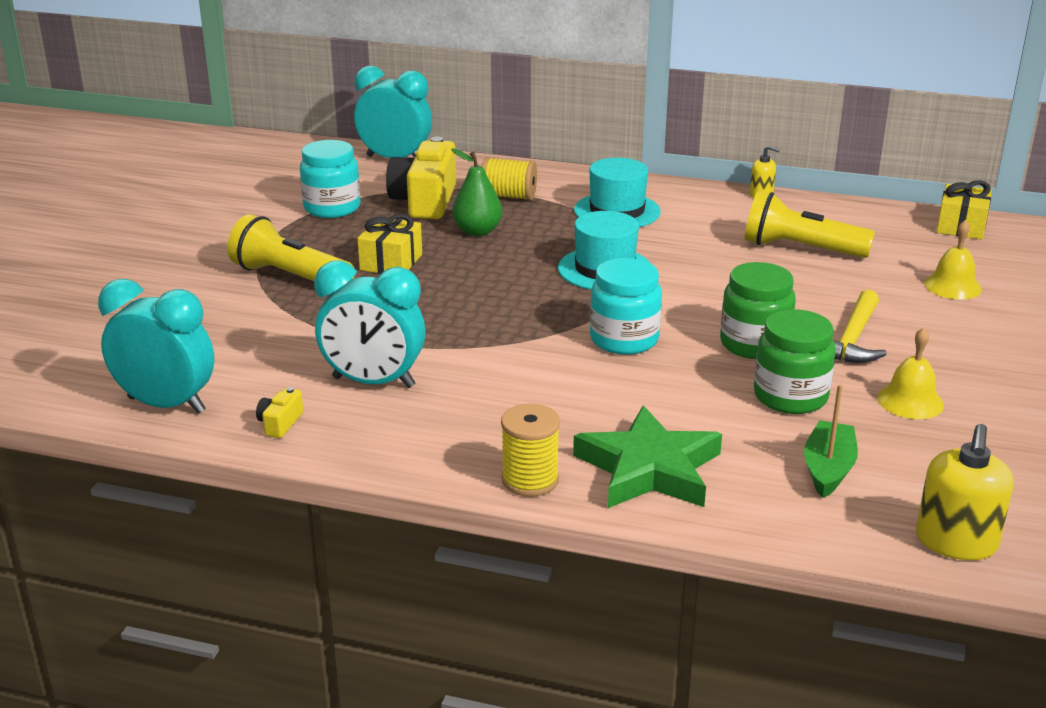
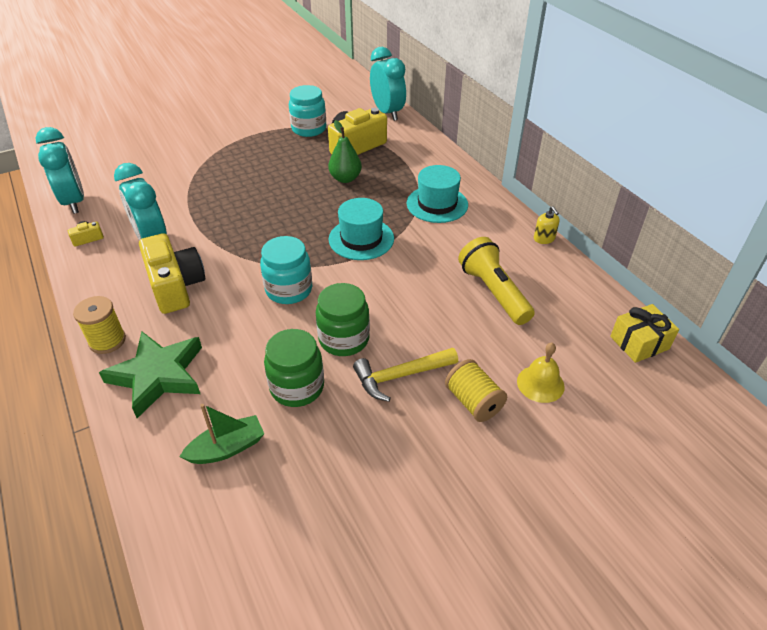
camera: 45 degrees right, 15 degrees up
yellow flashlight [227,214,355,281] -> none
yellow gift [357,214,422,274] -> none
yellow spool [482,157,537,200] -> yellow spool moved to [445,359,507,422]
yellow bell [877,328,944,419] -> none
yellow soap dispenser [916,424,1014,560] -> none
none -> yellow camera [139,233,205,314]

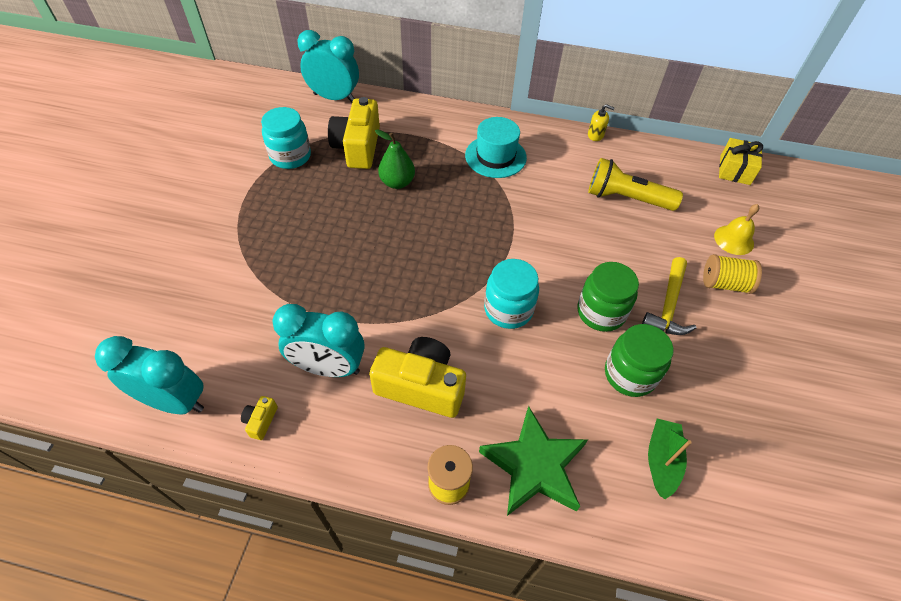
camera: 50 degrees left, 10 degrees up
turquoise hat [329,198,394,260] -> none

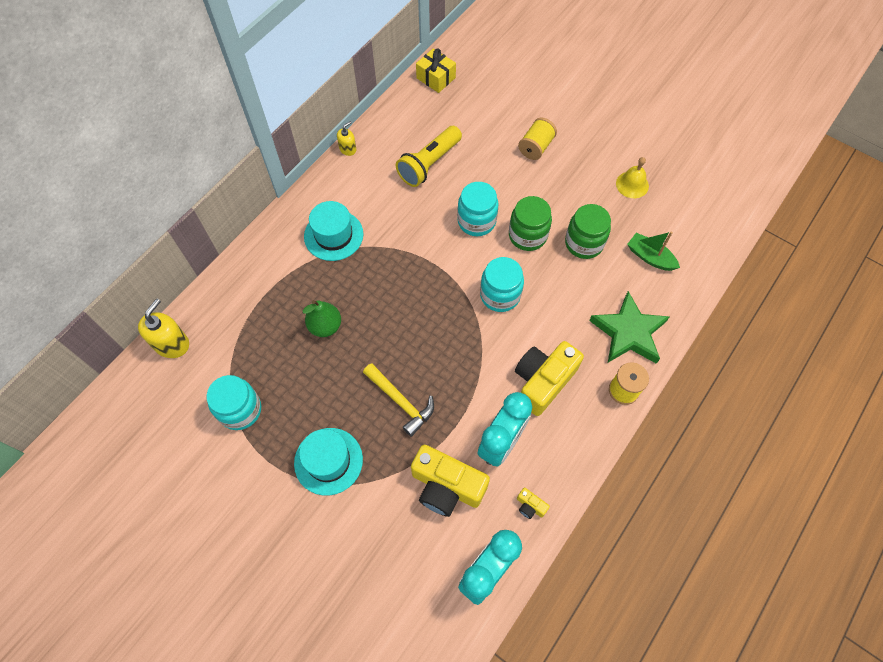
camera: 65 degrees left, 10 degrees up
turquoise clock [297,30,359,102] -> yellow soap dispenser [138,298,189,358]
yellow camera [328,97,380,169] -> yellow camera moved to [411,445,490,517]
yellow hammer [642,257,697,335] -> yellow hammer moved to [363,363,434,437]
yellow bell [714,204,759,255] -> yellow bell moved to [616,157,649,198]
none -> turquoise hat [294,428,363,496]
none -> turquoise jar [457,182,499,236]

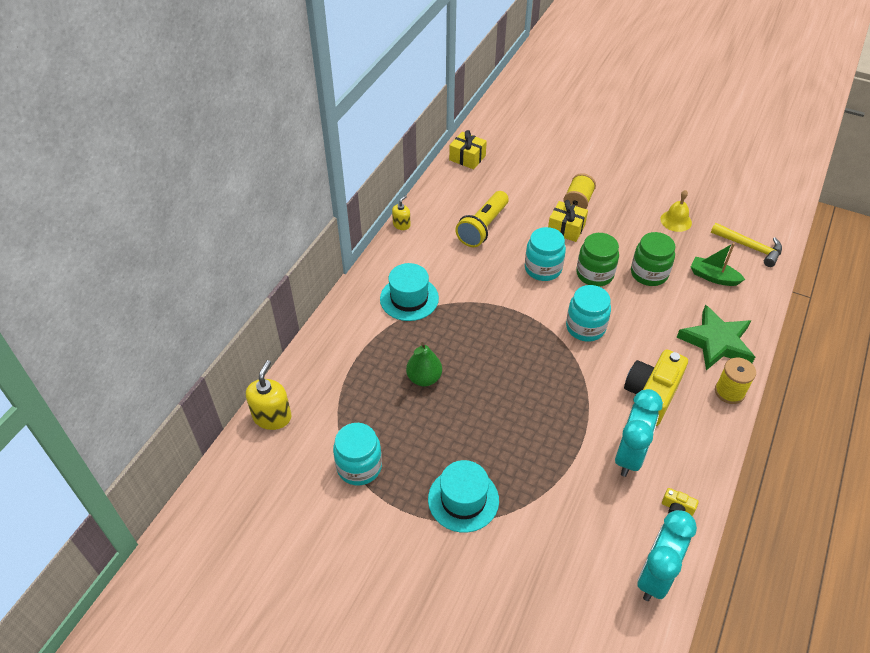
camera: 10 degrees left, 15 degrees down
yellow hammer [363,363,434,437] -> yellow hammer moved to [711,223,782,267]
yellow camera [411,445,490,517] -> none
none -> yellow gift [548,200,588,242]

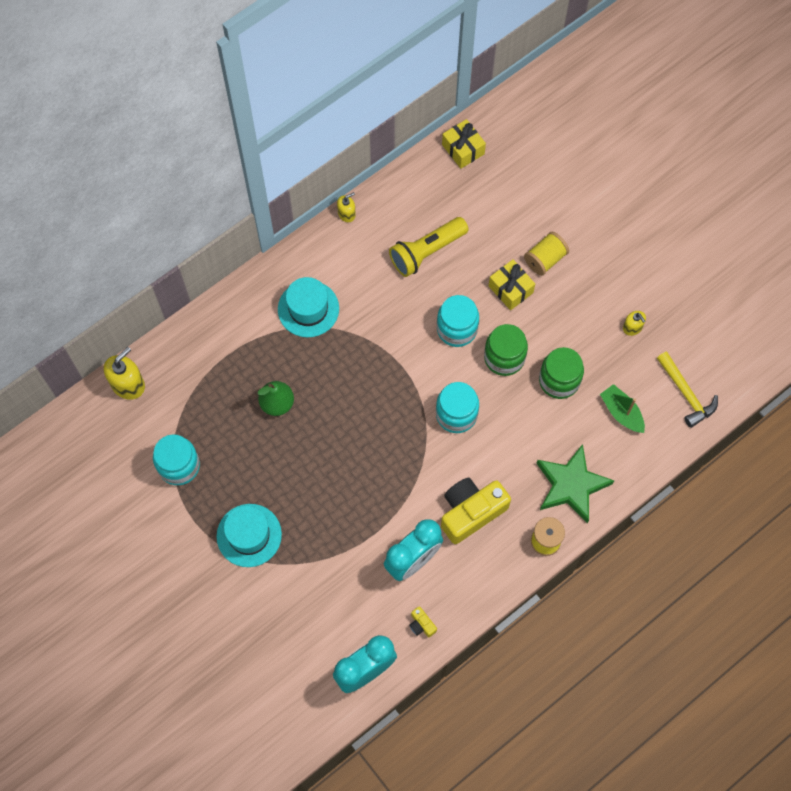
camera: 25 degrees right, 20 degrees up
yellow bell [660,190,692,232] -> yellow soap dispenser [623,311,646,336]

